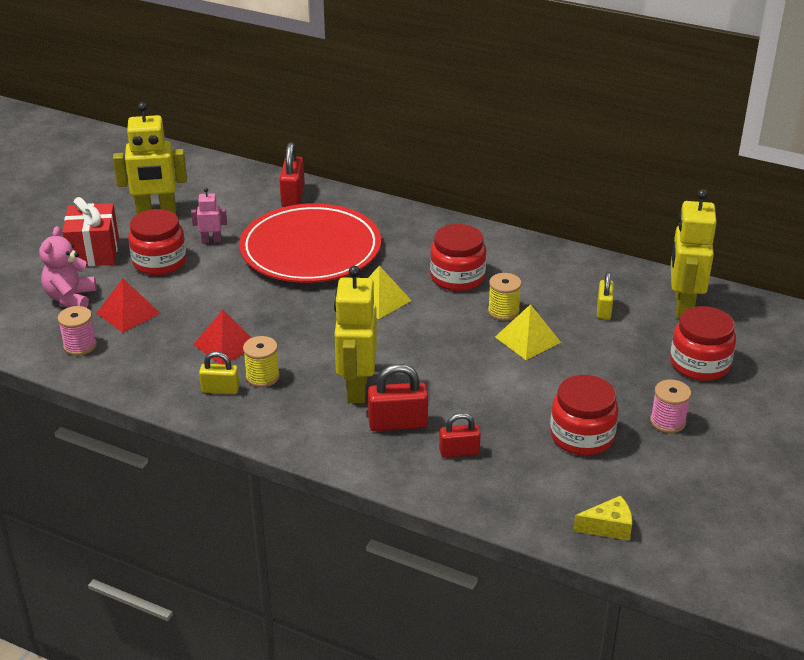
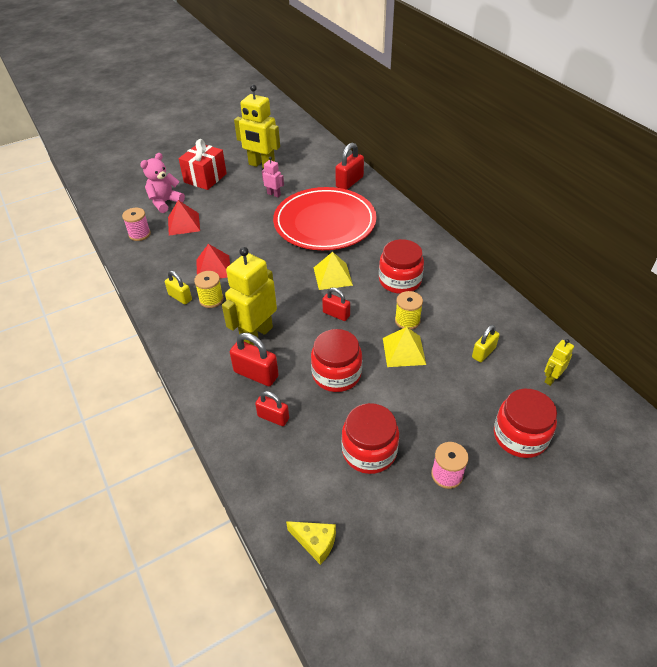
camera: 35 degrees right, 10 degrees up
red jar [128,209,186,275] -> red jar moved to [311,329,362,392]
yellow robot [671,189,717,319] -> yellow robot [544,339,574,386], size x0.49
none -> red padlock [322,287,350,321]

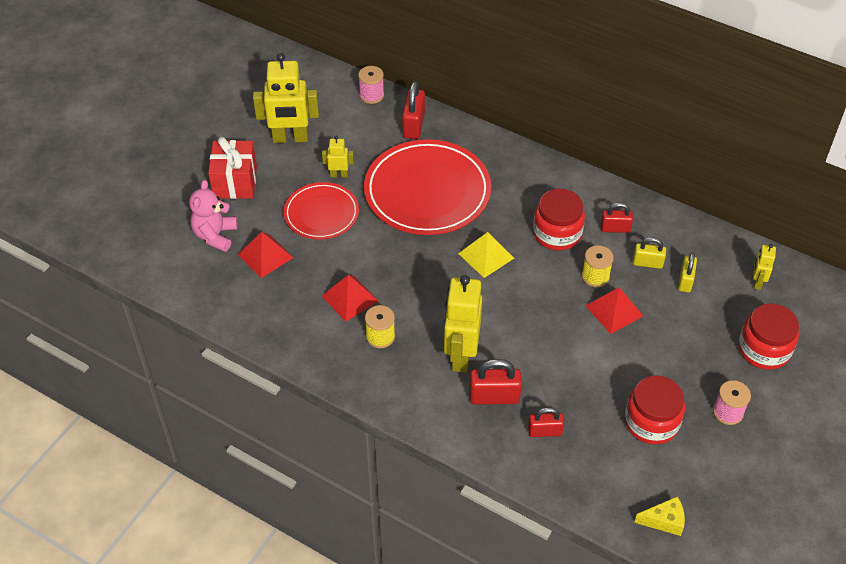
camera: 30 degrees left, 5 degrees up
pink spool [122,208,151,241] -> pink spool moved to [358,66,384,104]
yellow padlock [165,271,192,304] -> yellow padlock moved to [633,237,666,269]
pink robot [262,156,284,197] -> yellow robot [322,136,354,177]
red jar [311,329,362,392] -> none
red padlock [322,287,350,321] -> red padlock moved to [601,203,633,233]
yellow pyramid [383,327,426,367] -> red pyramid [585,287,643,334]
none -> red plate [284,182,359,240]

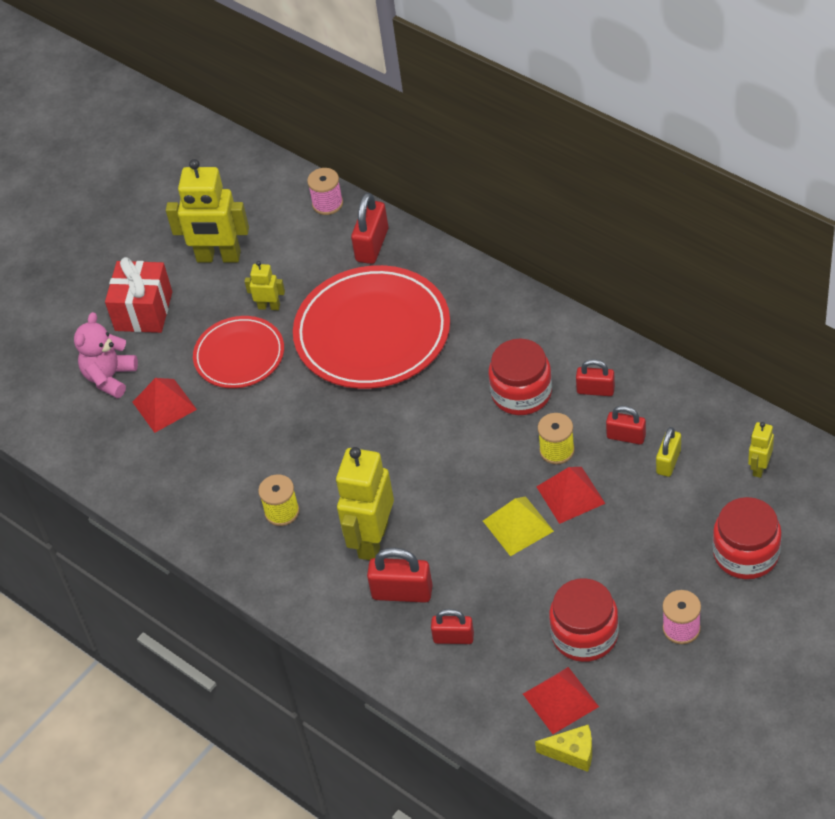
camera: 15 degrees right, 0 degrees up
red pyramid [322,275,378,322] -> red pyramid moved to [523,667,599,734]
yellow pyramid [458,232,514,278] -> yellow pyramid moved to [483,496,554,556]
yellow padlock [633,237,666,269] -> red padlock [606,406,646,445]

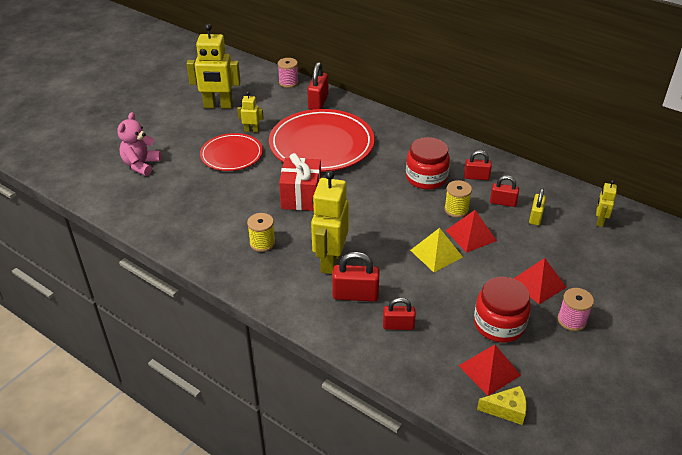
camera: 10 degrees left, 10 degrees down
red gift [105,257,172,333] -> red gift moved to [279,153,321,211]
red pyramid [133,378,197,433] -> red pyramid moved to [513,258,566,304]
red jar [713,497,782,579] -> none

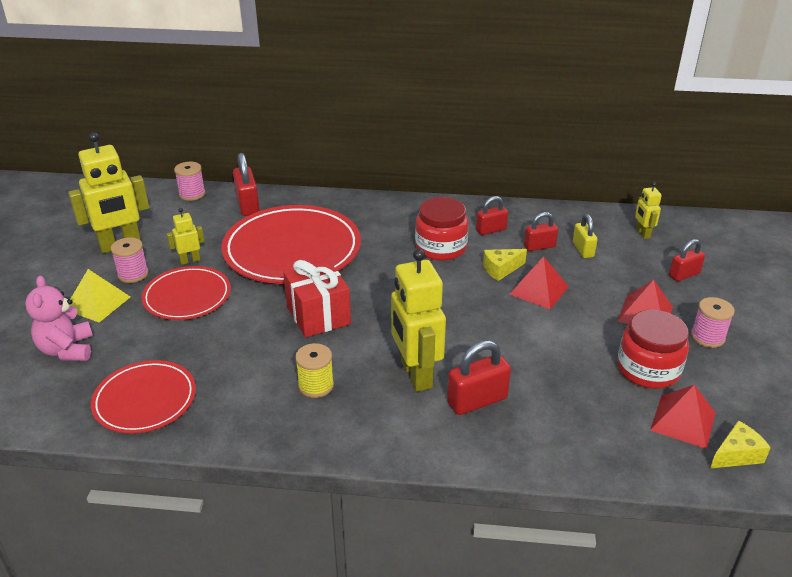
camera: 30 degrees left, 5 degrees down
red padlock [383,298,416,330] -> red padlock moved to [669,239,705,281]
yellow pyramid [410,228,463,272] -> yellow pyramid moved to [70,269,130,322]
yellow spool [444,180,472,218] -> yellow cheese [483,249,527,281]
none -> red plate [91,360,196,433]
none -> pink spool [111,237,149,283]

